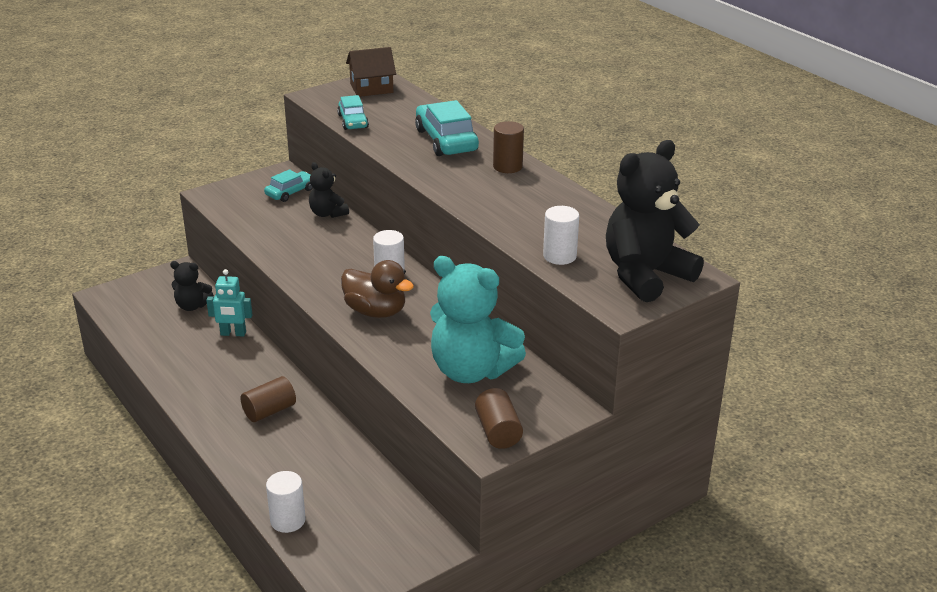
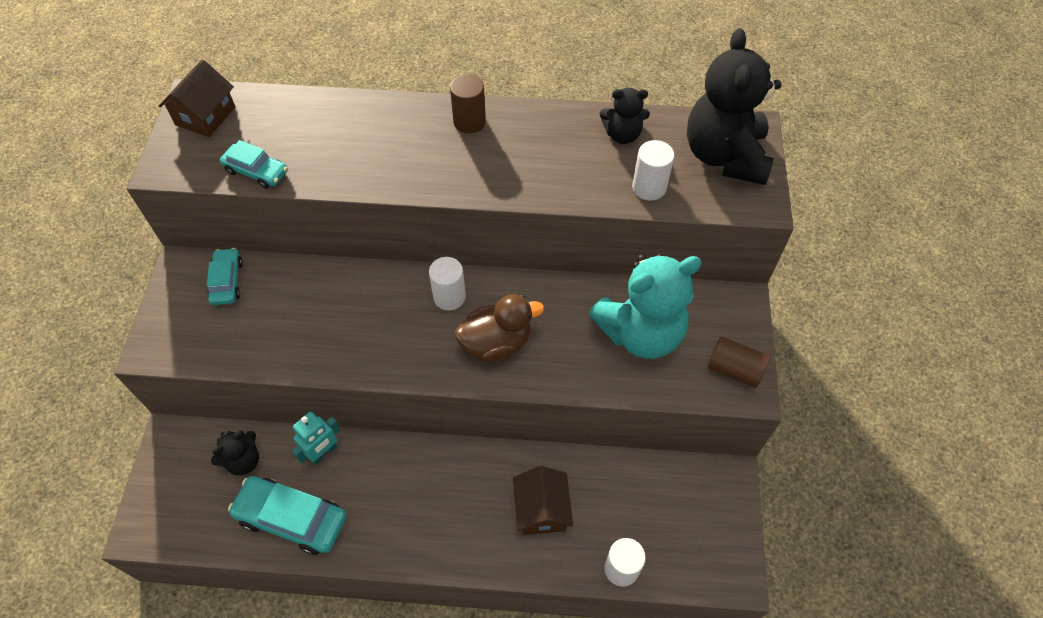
camera: 50 degrees left, 25 degrees up
brown cylinder [241,376,296,422] -> none
black teddy bear [309,162,349,218] -> black teddy bear moved to [600,88,650,144]
turquoise car [415,100,479,156] -> turquoise car moved to [228,476,346,555]
none -> brown house [513,466,573,535]

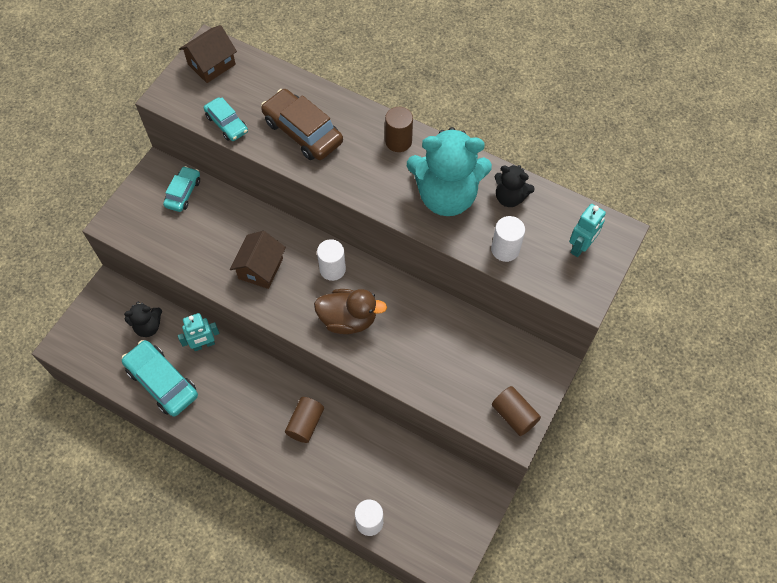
camera: 25 degrees right, 5 degrees up
brown house [513,466,573,535] -> brown house moved to [230,231,286,289]
turquoise teddy bear [589,254,702,359] -> turquoise teddy bear moved to [407,127,492,216]
black teddy bear [687,28,781,185] -> turquoise robot [569,204,606,257]
none -> brown car [261,89,343,160]
none -> brown cylinder [285,397,324,443]

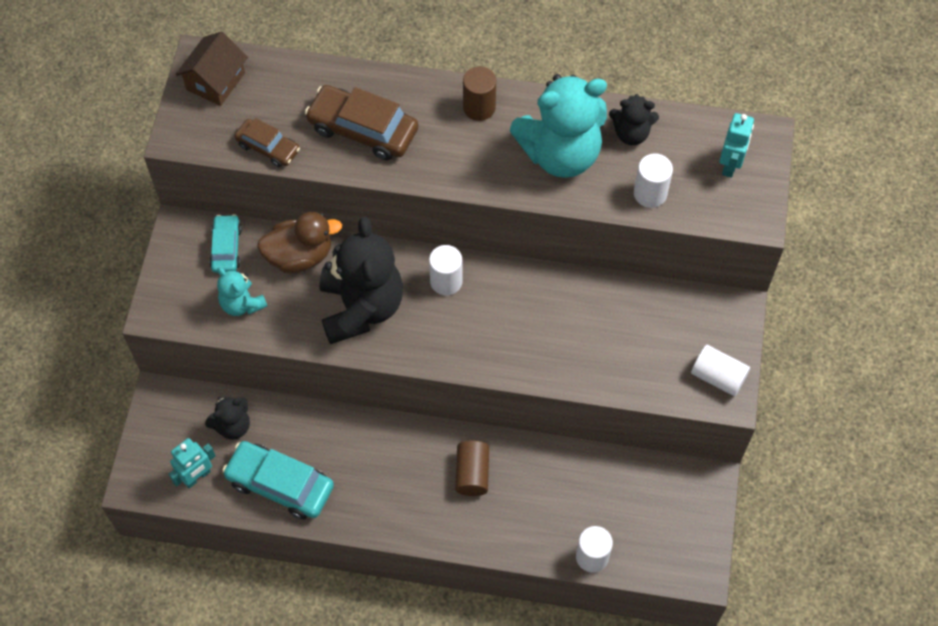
camera: 20 degrees left, 0 degrees up
turquoise robot [178,313,219,351] -> turquoise robot moved to [169,438,215,488]
turquoise car [204,97,248,141] -> brown car [234,118,300,167]
brown house [230,231,286,289] -> black teddy bear [319,217,403,344]
brown duck [314,289,387,334] -> brown duck moved to [257,212,342,273]
brown cylinder [492,386,541,436] -> white cylinder [691,345,750,396]
none -> turquoise teddy bear [217,267,267,316]

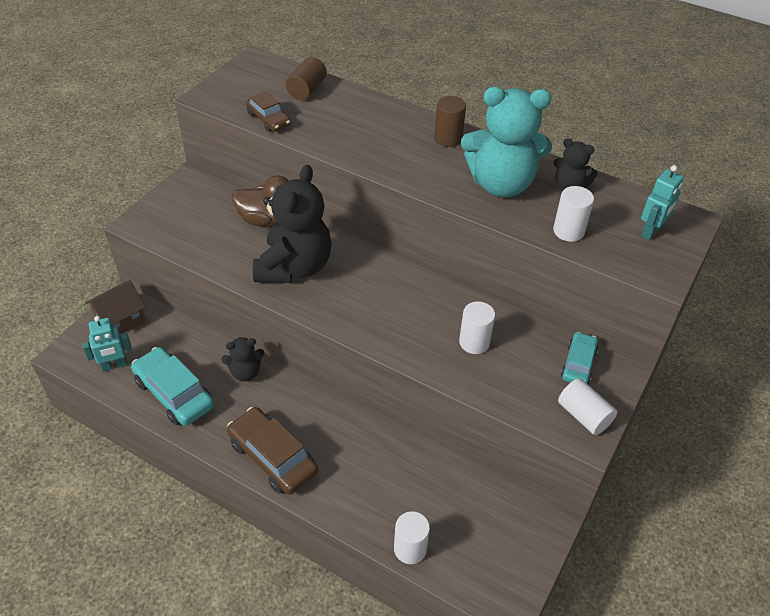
camera: 20 degrees right, 15 degrees down
brown house [176,32,248,106] -> brown house moved to [85,280,146,334]
black teddy bear [205,396,250,439] -> black teddy bear moved to [221,337,264,381]
turquoise car [209,214,242,273] -> turquoise car moved to [561,332,598,384]
turquoise teddy bear [217,267,267,316] -> none
brown car [305,85,418,160] -> brown car moved to [227,407,318,495]
white cylinder [429,245,463,295] -> white cylinder moved to [459,301,495,354]
brown cylinder [455,440,489,496] -> brown cylinder moved to [286,57,327,100]

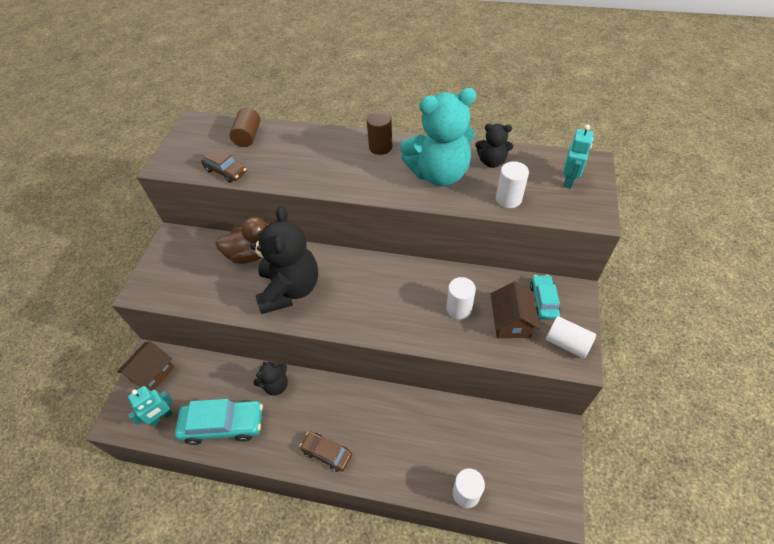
camera: 15 degrees left, 5 degrees up
turquoise car [131,347,214,426] -> turquoise car turned 150 degrees clockwise [175,399,263,445]
brown car [227,407,318,495] -> brown car [300,431,352,472], size x0.59
none -> brown house [490,281,540,338]

